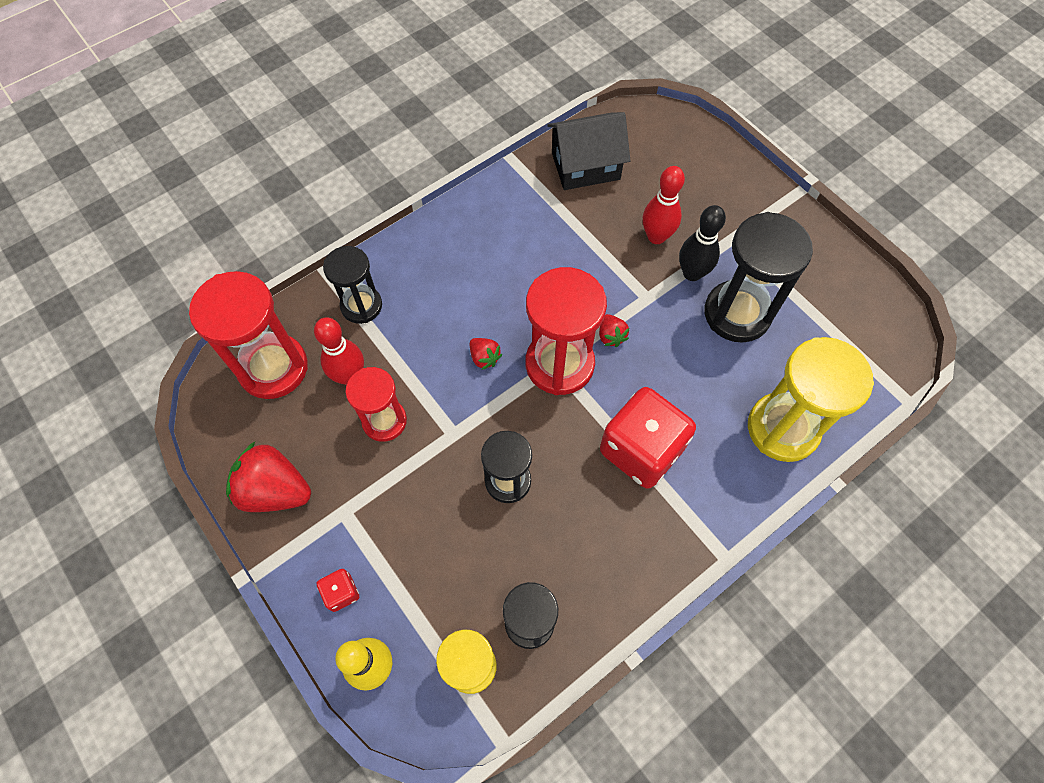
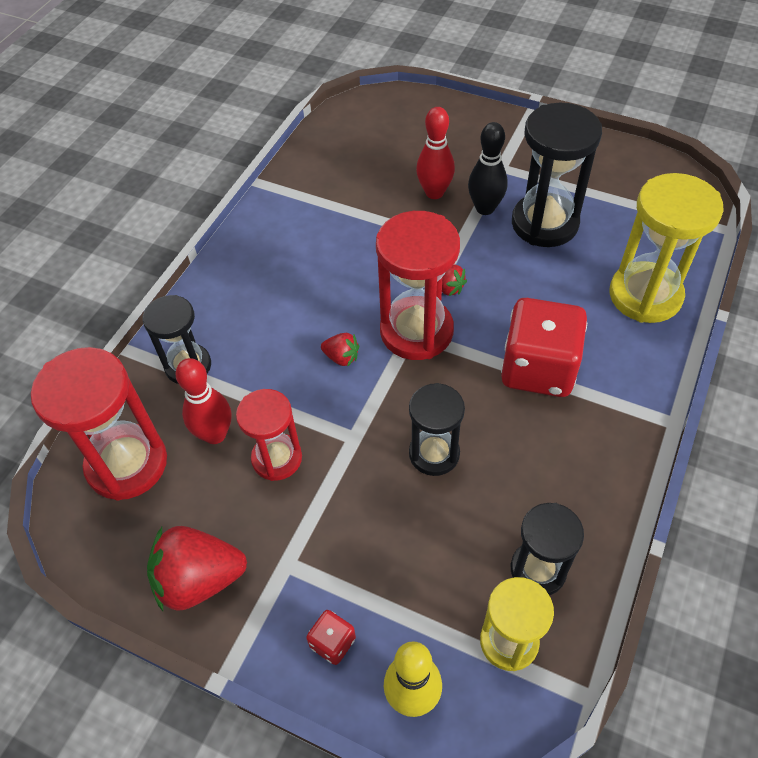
camera: 25 degrees left, 10 degrees down
black house [548,112,630,190] -> none

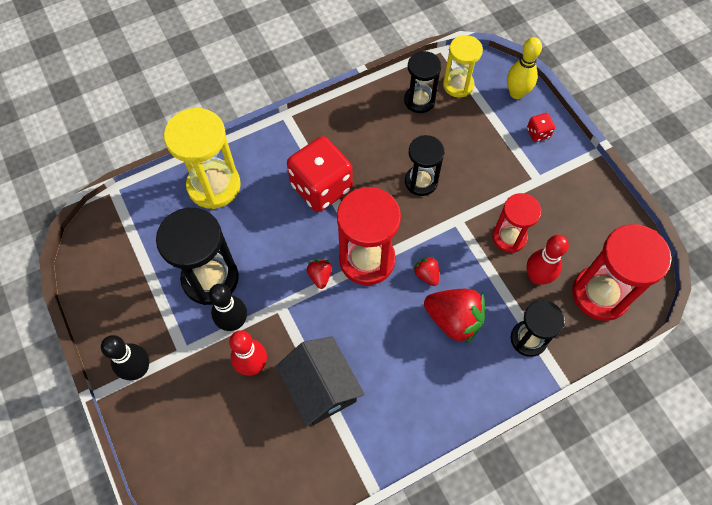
camera: 145 degrees left, 10 degrees up
red strawberry [147,526,247,611] -> red strawberry moved to [424,289,486,344]
none -> black bowling pin [101,335,149,380]
none -> black house [276,336,365,426]

